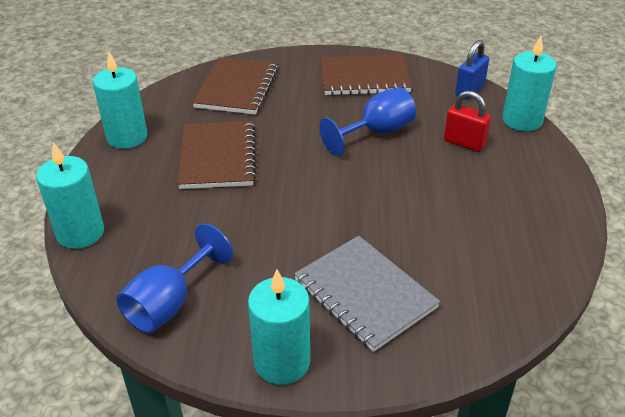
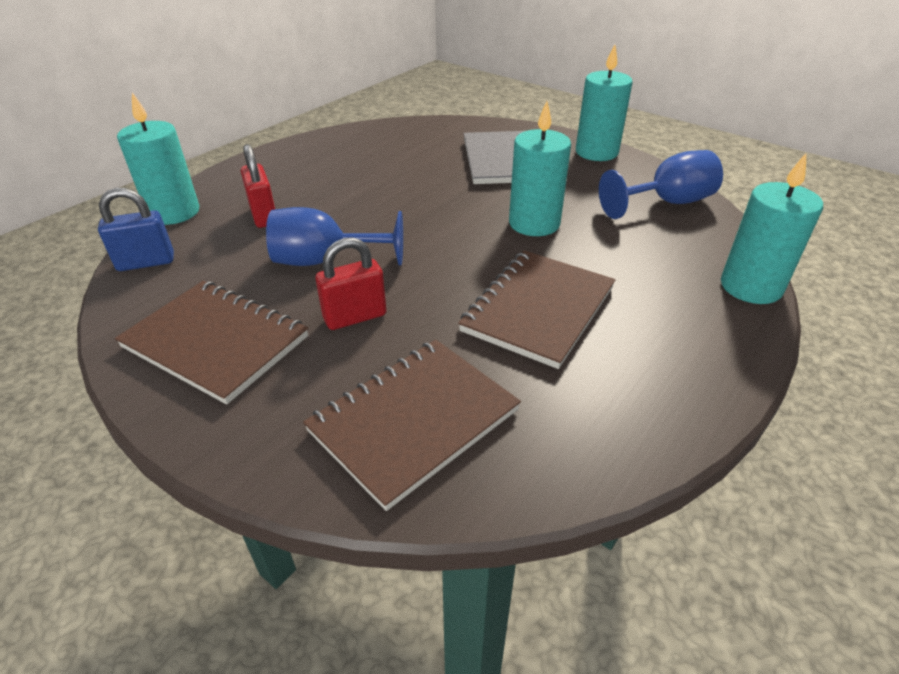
camera: 145 degrees left, 0 degrees up
turquoise candle [93,52,148,149] -> turquoise candle moved to [509,101,571,236]
none -> red padlock [316,238,386,330]

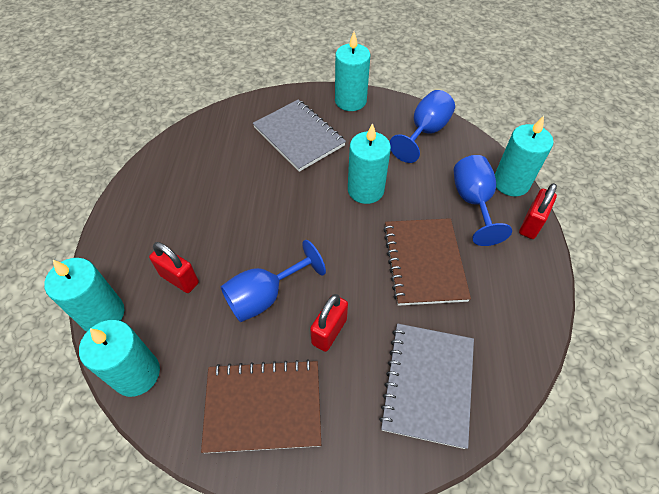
camera: 35 degrees left, 15 degrees up
blue padlock [98,188,174,271] -> turquoise candle [79,320,160,397]
brown notebook [303,340,521,511] -> grey notebook [379,323,474,449]
none -> blue goblet [454,155,512,246]
none -> red padlock [519,183,557,239]

